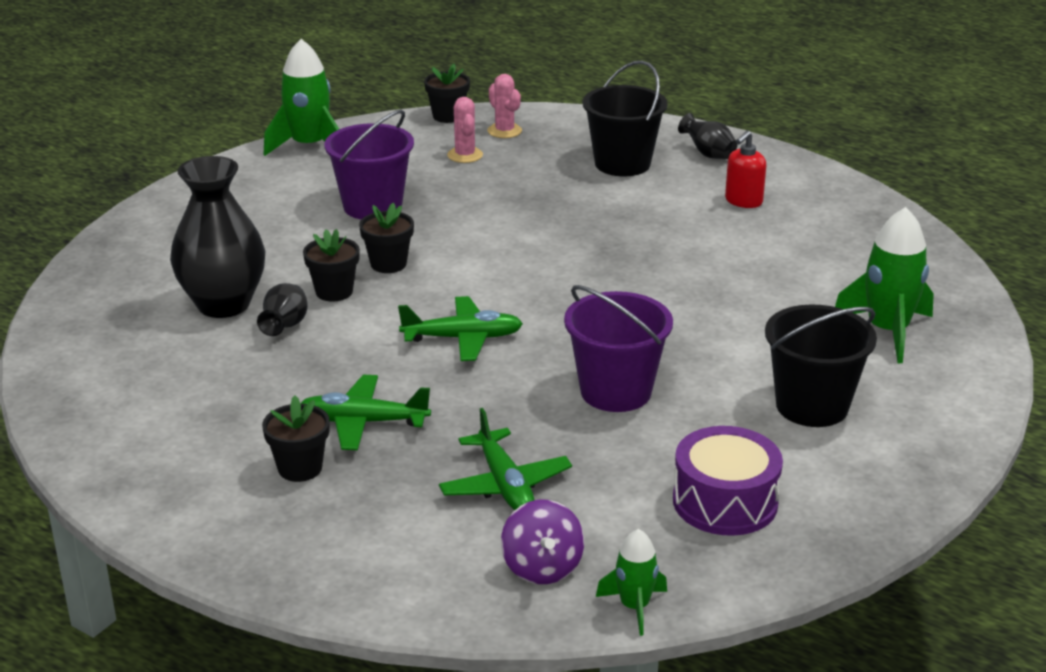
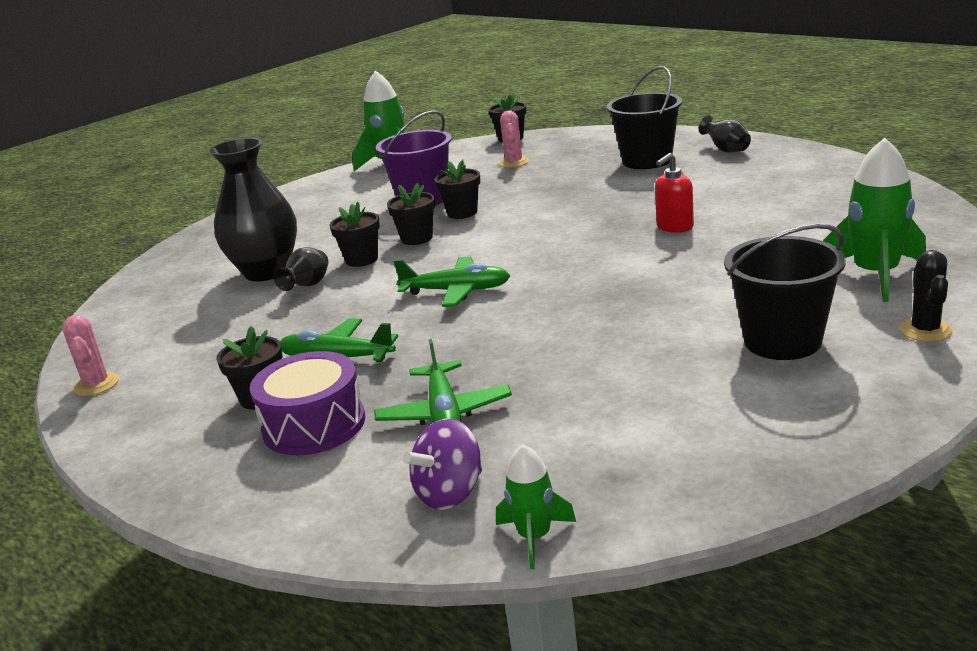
camera: 15 degrees right, 5 degrees down
pink cactus [487,74,522,138] -> pink cactus moved to [62,315,119,396]
purple spinning top [501,500,584,584] -> purple spinning top turned 45 degrees clockwise [403,419,482,510]
purple bucket [564,285,673,412] -> none
purple drum [673,426,783,536] -> purple drum moved to [250,351,365,455]
red soap dispenser [725,130,766,208] -> red soap dispenser moved to [655,153,694,233]
none -> black flower pot [434,159,480,219]
none -> black cactus [899,250,953,342]

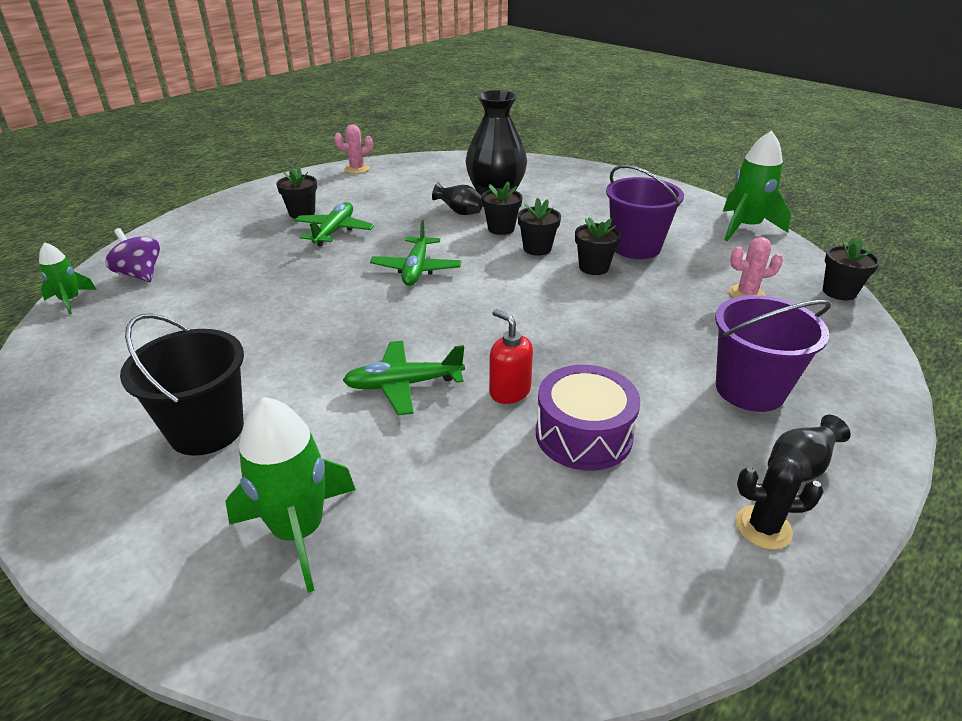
camera: 85 degrees right, 10 degrees up
purple drum [250,351,365,455] -> purple drum moved to [536,365,640,471]
green plane [374,339,512,425] -> green plane moved to [343,341,465,415]
black bucket [606,66,682,169] -> purple bucket [715,295,831,412]
black cactus [899,250,953,342] -> black cactus moved to [735,455,824,550]

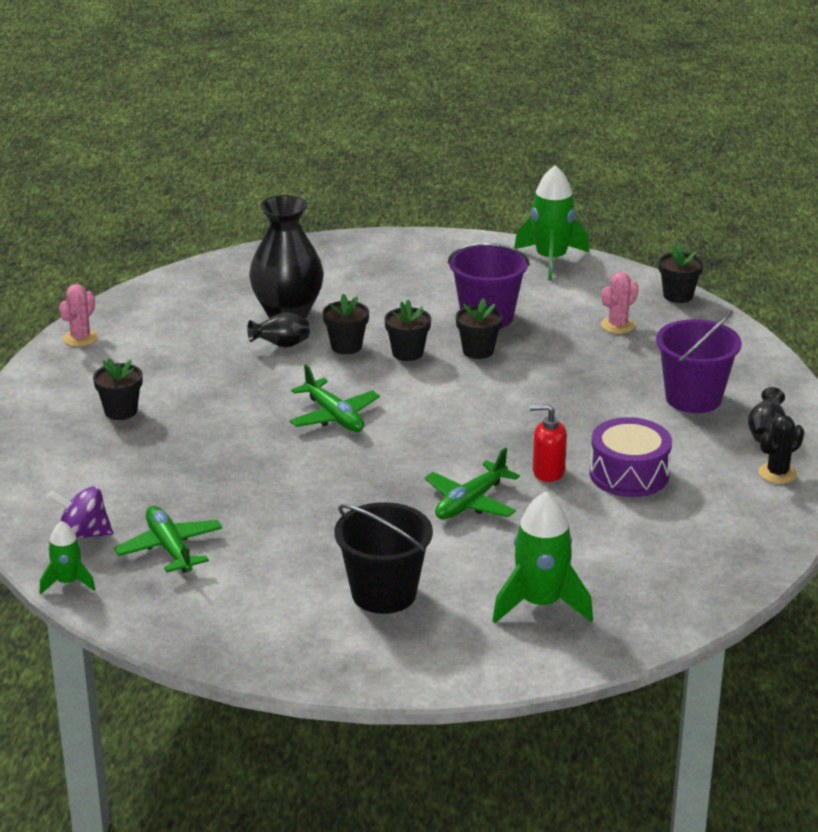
camera: 40 degrees left, 5 degrees down
green plane [295,202,374,246] -> green plane moved to [114,506,222,573]

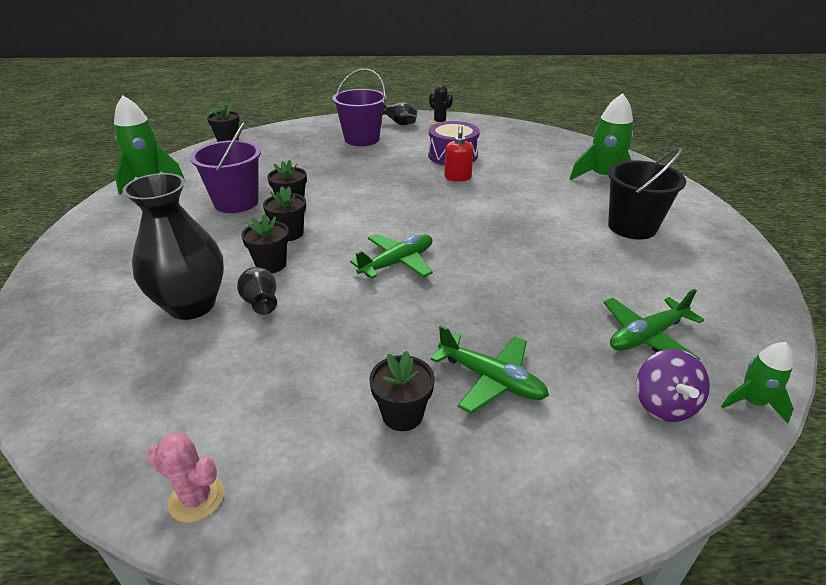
camera: 95 degrees left, 5 degrees up
green plane [425,448,520,519] -> green plane moved to [431,325,549,413]
pink cactus [601,272,639,334] -> none

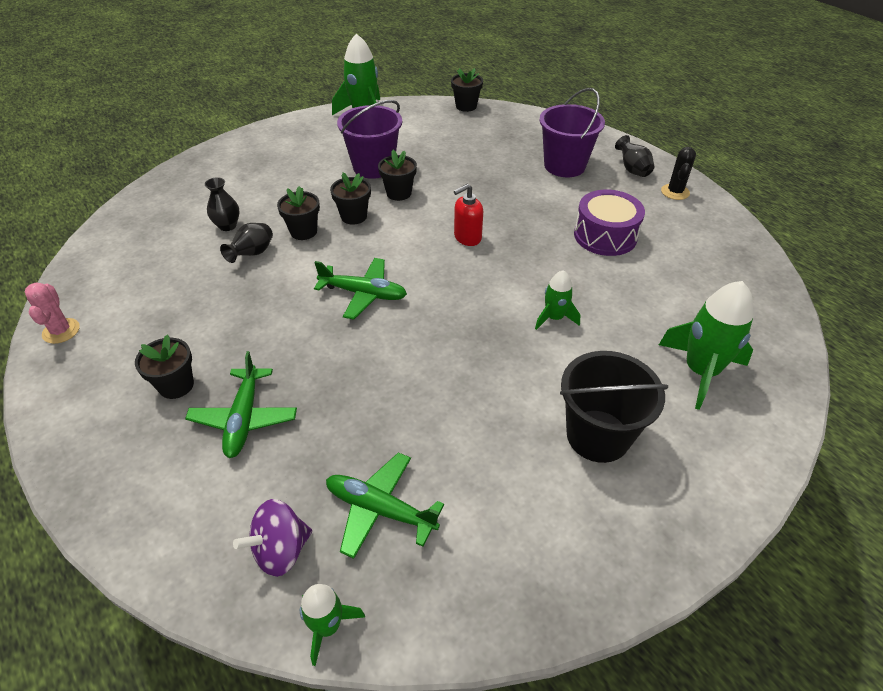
camera: 55 degrees right, 10 degrees up
black vase [122,173,224,320] -> black vase [205,177,239,231], size x0.47
red soap dispenser [444,126,473,182] -> red soap dispenser moved to [454,184,483,246]
none -> green rocket [535,270,580,330]

